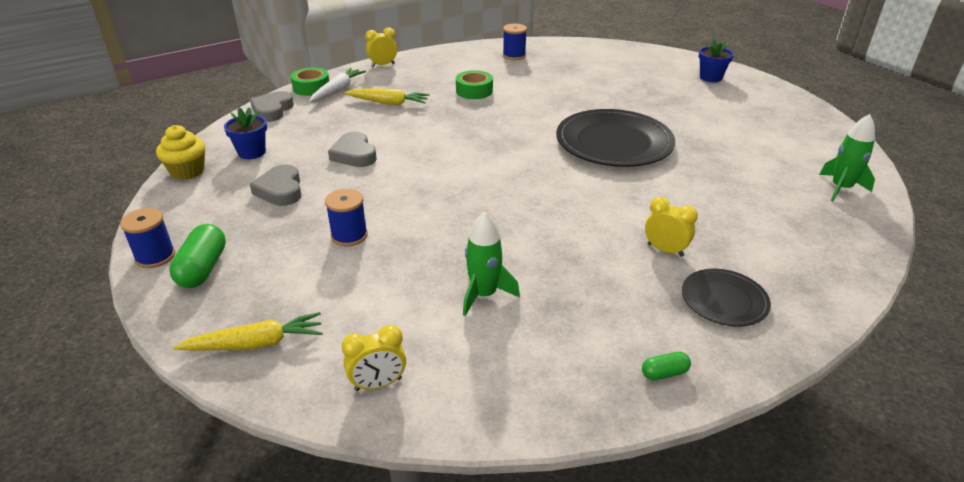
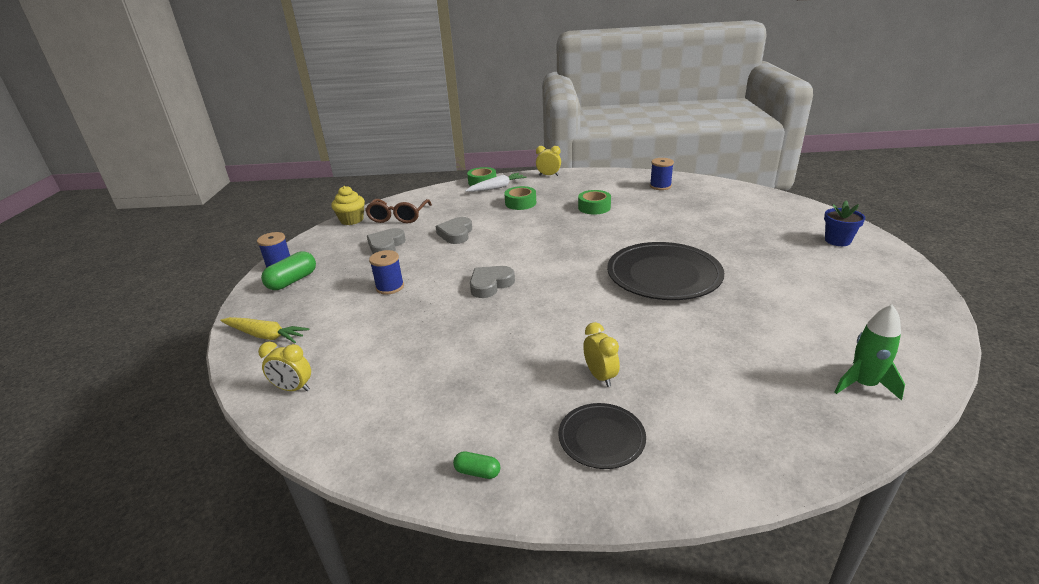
camera: 35 degrees right, 5 degrees down
blue flower pot [224,107,267,159] -> brown glasses [365,199,432,223]
grey heart [250,91,294,122] -> grey heart moved to [470,266,515,298]
yellow carrot [344,88,430,105] -> green tape [504,186,536,210]
green rocket [463,212,520,316] -> none

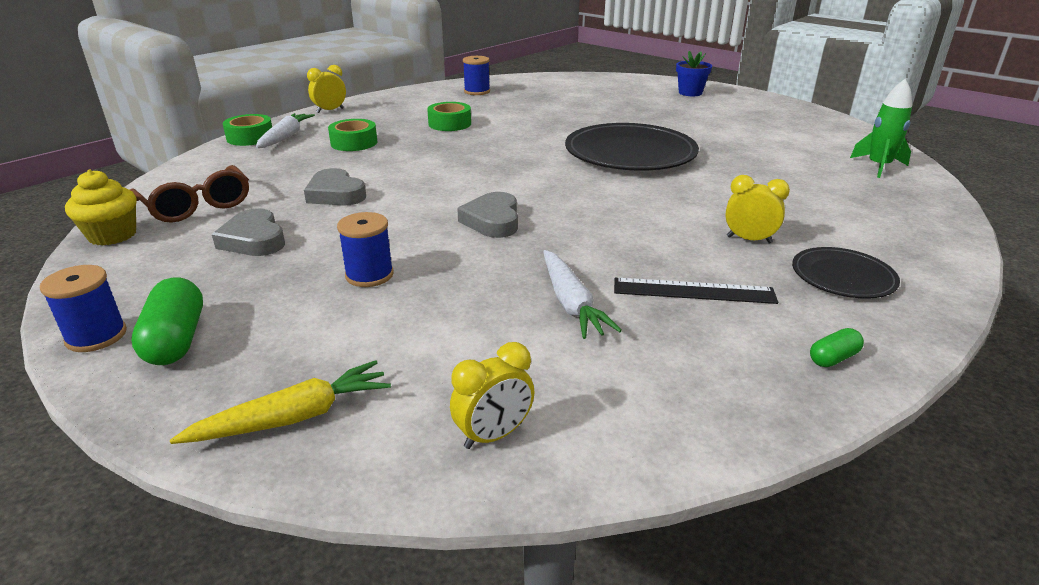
camera: 50 degrees left, 0 degrees up
none -> white carrot [543,250,622,339]
none -> black ruler [614,278,778,304]

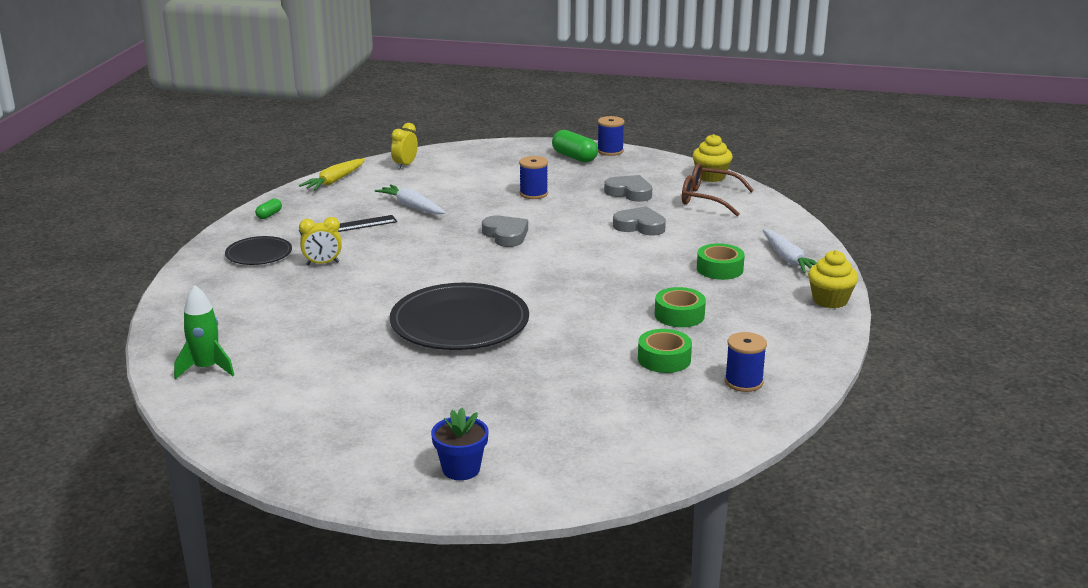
camera: 150 degrees right, 5 degrees down
yellow carrot [170,360,391,444] -> yellow carrot moved to [299,159,365,190]
green tape [223,114,272,146] -> green tape moved to [638,329,692,373]
yellow clock [307,65,346,113] -> yellow cupcake [808,250,858,308]

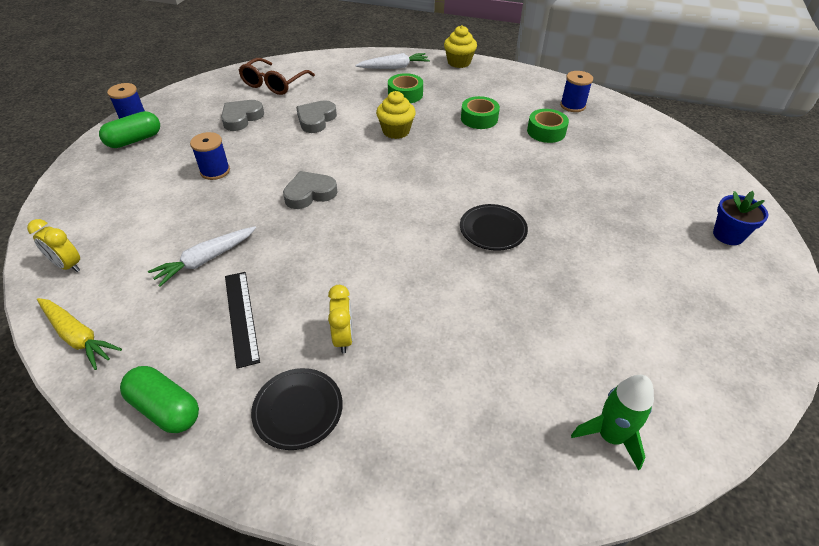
camera: 85 degrees left, 20 degrees up
green capsule [255,198,282,219] -> green capsule [120,366,199,433], size x1.89
black plate [390,283,529,350] -> black plate [460,204,528,251], size x0.53
yellow cupcake [692,134,733,182] -> yellow cupcake moved to [376,91,416,139]

